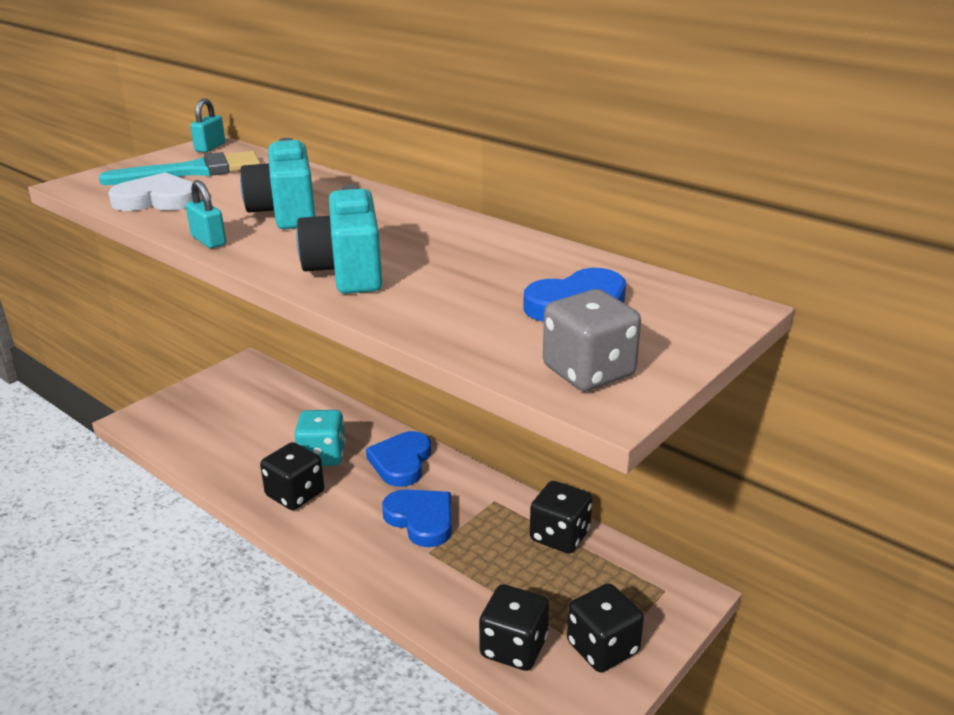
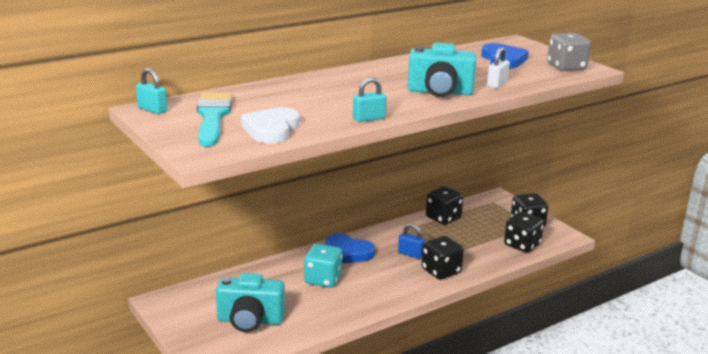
camera: 75 degrees left, 5 degrees down
turquoise camera [240,138,316,229] -> turquoise camera moved to [216,273,285,332]
black dice [260,442,324,510] -> black dice moved to [422,236,464,280]
blue heart [382,489,452,547] -> blue padlock [398,223,425,259]
none -> white padlock [487,47,510,88]

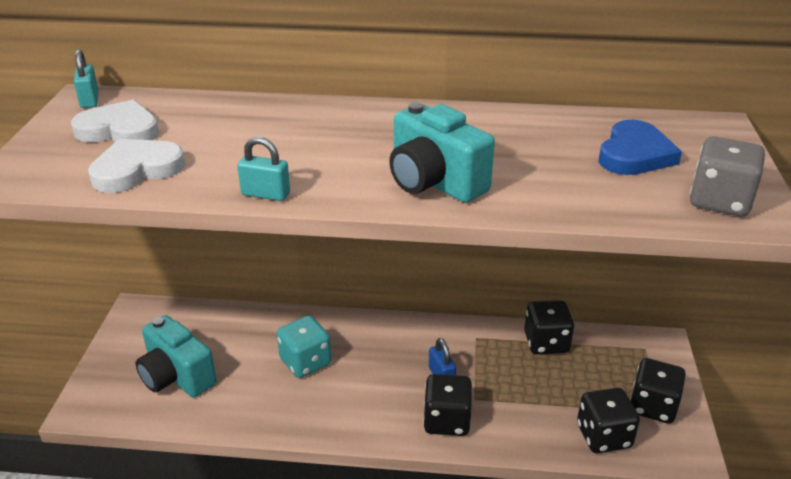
camera: 40 degrees right, 10 degrees up
turquoise brush [197,93,232,147] -> white heart [71,99,159,142]
blue heart [325,233,375,263] -> none
white padlock [487,47,510,88] -> none

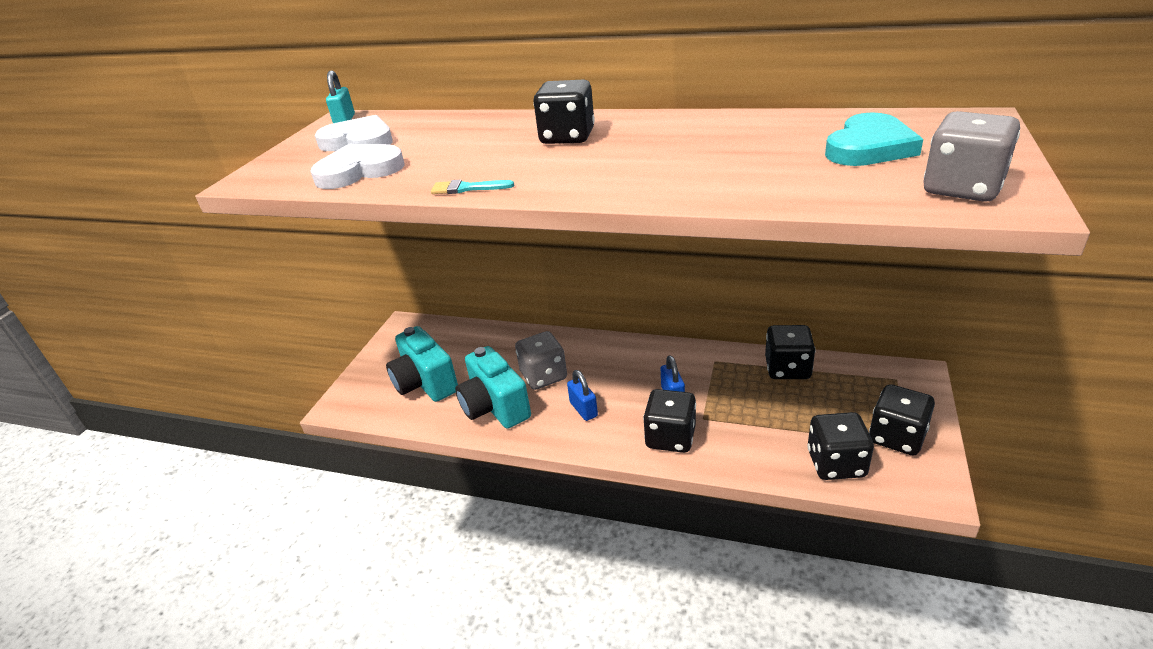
camera: 15 degrees right, 0 degrees up
turquoise padlock [237,137,290,201] -> turquoise brush [431,179,514,194]
turquoise dice [277,316,332,378] -> grey dice [515,331,567,390]
turquoise camera [389,102,495,203] -> turquoise camera moved to [455,346,531,429]
blue heart [599,120,682,175] -> turquoise heart [825,112,923,166]
none -> black dice [533,79,595,144]
none -> blue padlock [567,370,598,421]

